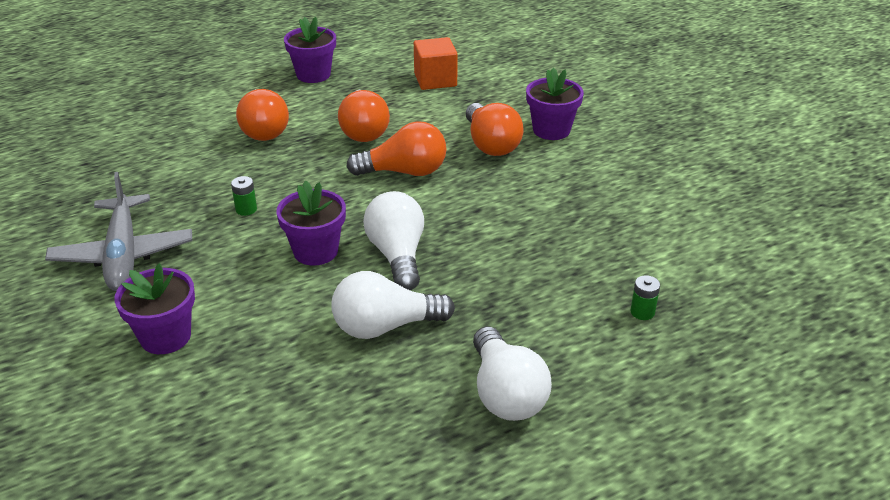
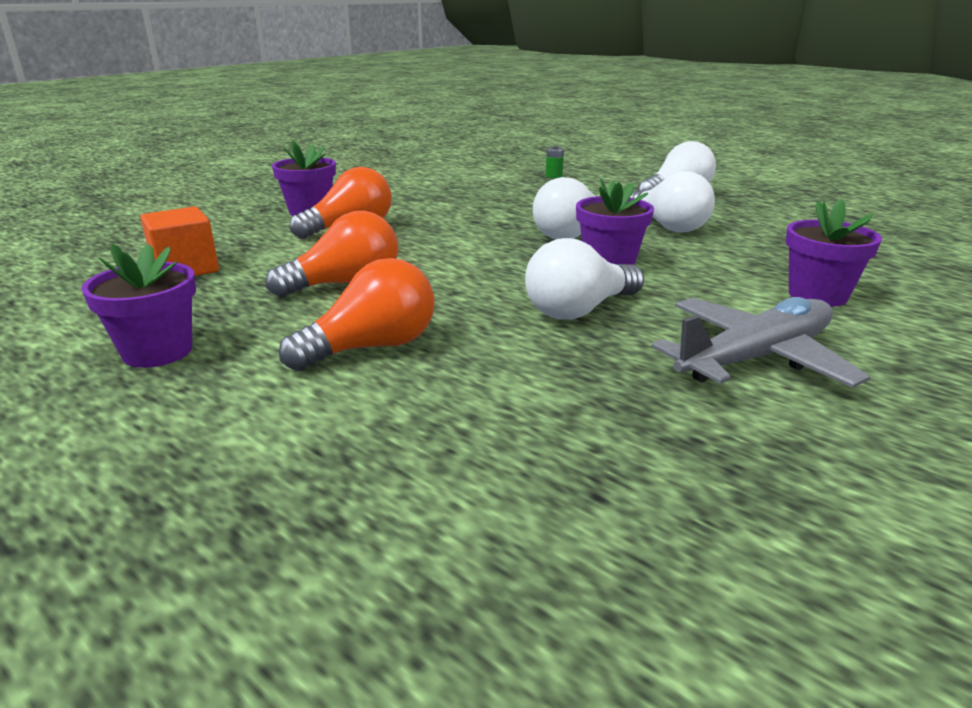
camera: 110 degrees left, 10 degrees down
green battery [231,176,257,216] -> white light bulb [525,238,644,320]
orange light bulb [346,121,447,176] -> none

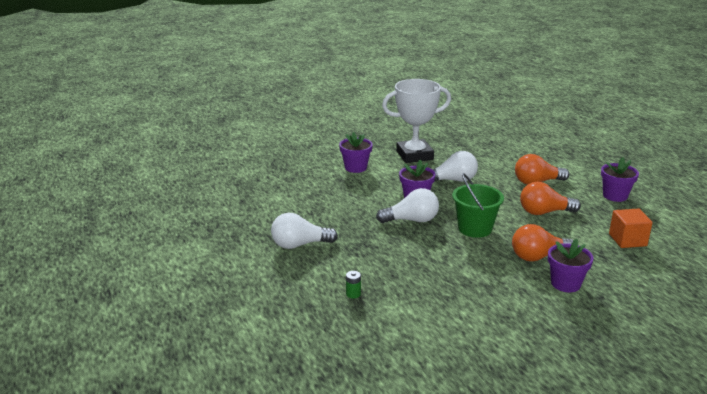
camera: 155 degrees left, 0 degrees up
white light bulb [630,172,715,233] -> none
grey plane [651,297,870,388] -> white trophy [382,79,451,163]
none -> green bucket [452,173,504,238]

